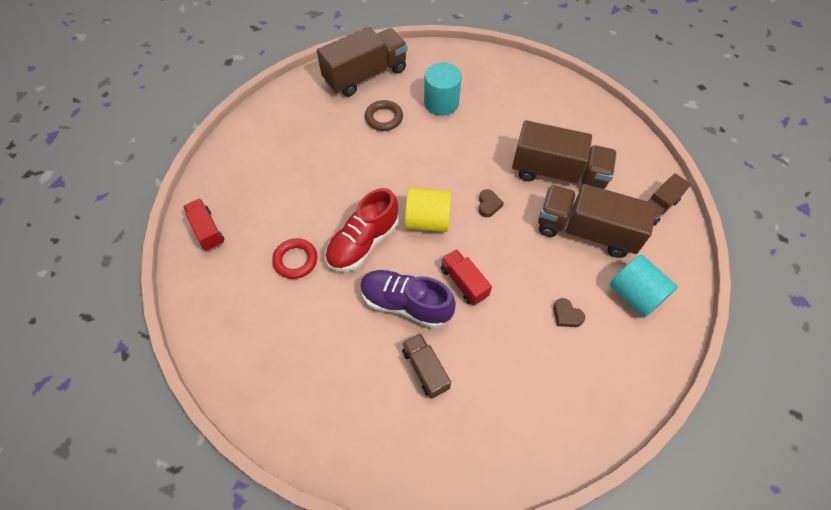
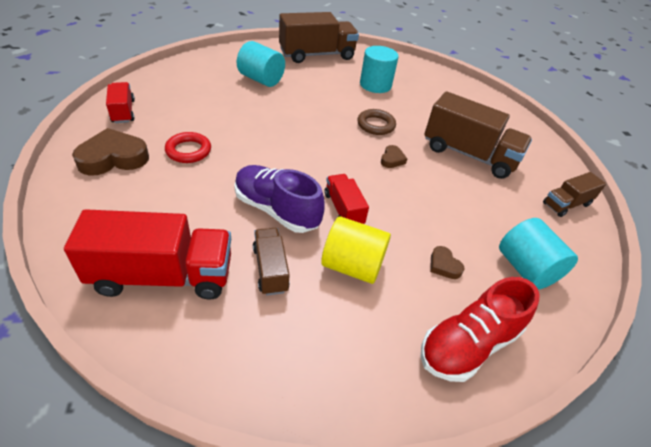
camera: 10 degrees right, 15 degrees down
red shoe [325,188,399,271] -> red shoe moved to [421,277,540,382]
brown ring [365,100,403,131] -> brown ring moved to [357,109,396,135]
yellow cylinder [405,188,451,232] -> yellow cylinder moved to [321,216,391,284]
brown truck [538,184,657,258] -> none
none -> red truck [64,209,231,300]
none -> brown heart [72,128,149,176]
none -> turquoise cylinder [237,41,285,87]

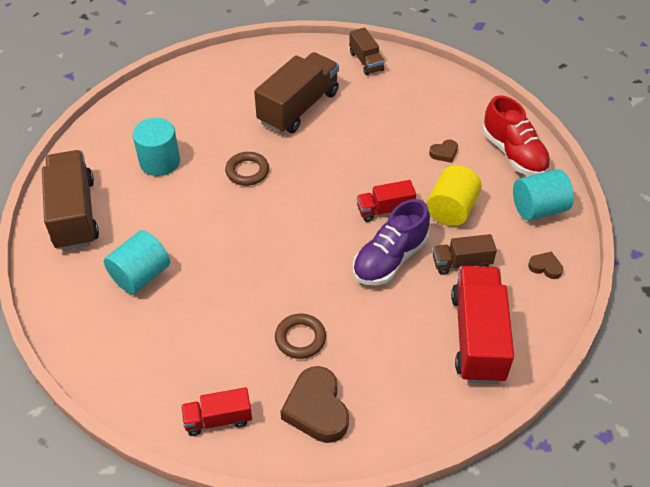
camera: 80 degrees left, 5 degrees up
red ring [165,132,211,163] -> brown ring [275,314,326,359]
brown heart [381,145,407,168] -> brown heart moved to [528,252,563,279]
turquoise cylinder [499,218,578,290] -> turquoise cylinder moved to [513,169,574,221]

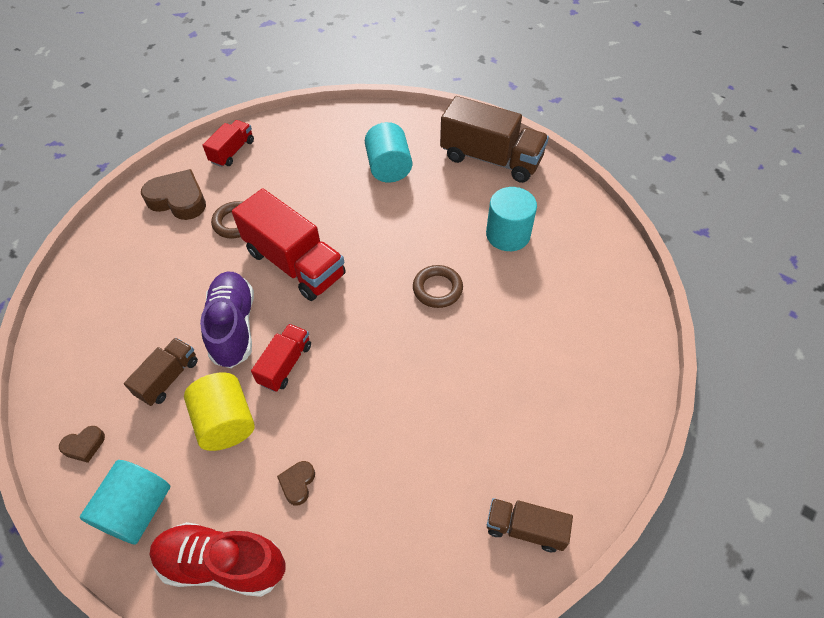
camera: 130 degrees right, 5 degrees up
brown truck [254,52,339,133] -> none
red truck [451,266,514,384] -> red truck moved to [232,189,346,301]

